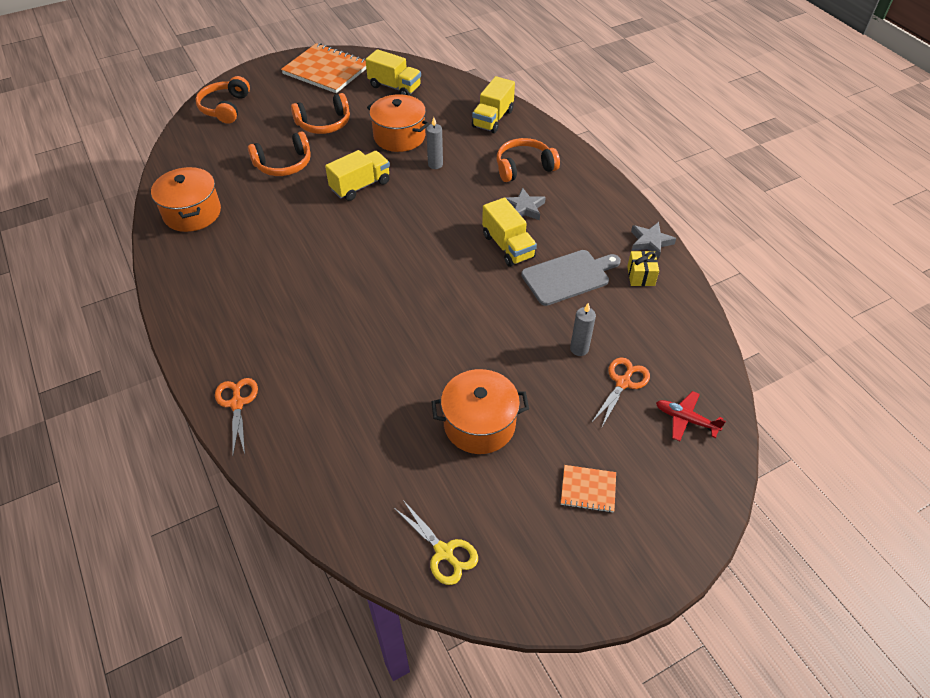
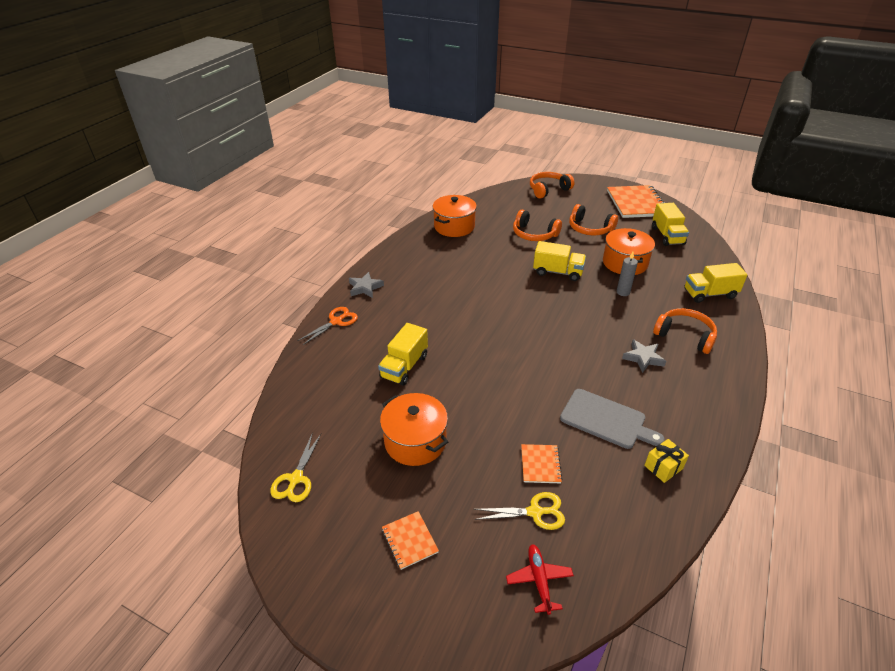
camera: 55 degrees right, 10 degrees down
yellow truck [482,198,537,267] -> yellow truck moved to [378,323,428,386]
grey candle [570,303,596,356] -> orange notebook [521,444,562,483]
orange scissors [591,357,650,427] -> yellow scissors [474,492,565,530]
grey star [631,222,676,259] -> grey star moved to [349,272,384,298]

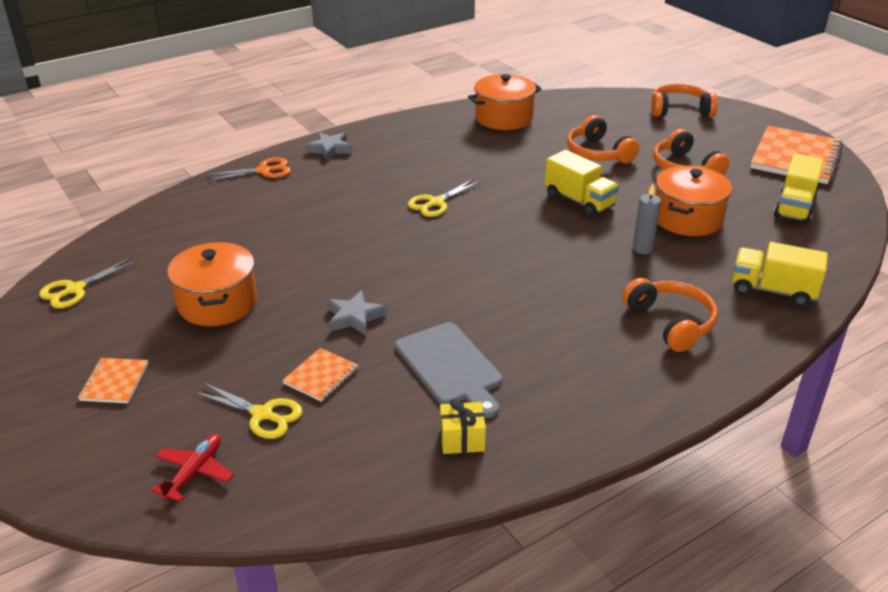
camera: 30 degrees right, 5 degrees down
yellow truck [378,323,428,386] -> none
grey star [622,339,666,373] -> grey star moved to [327,290,387,336]
none -> yellow scissors [408,179,481,217]

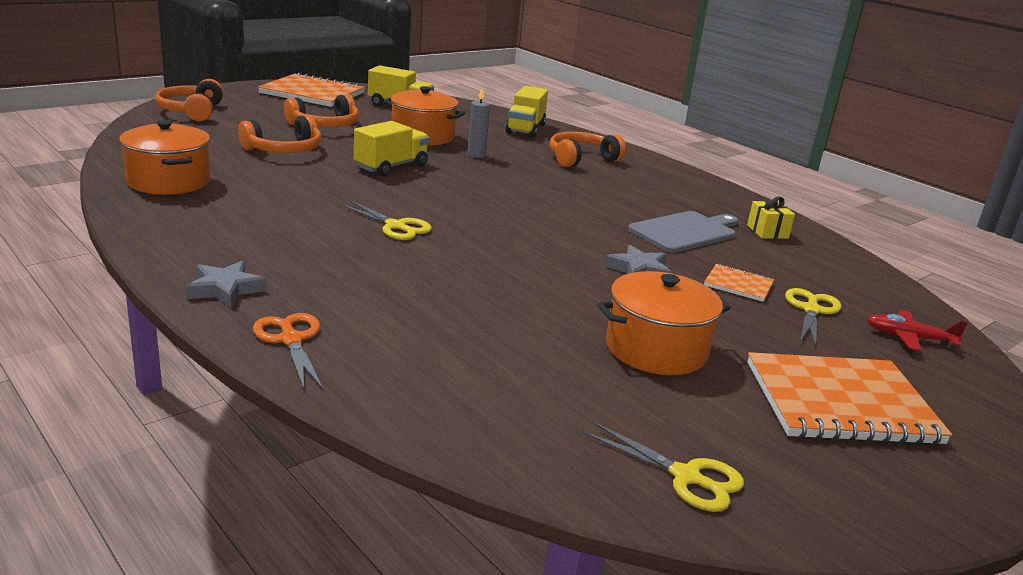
camera: 100 degrees left, 10 degrees down
orange notebook [78,358,148,403] -> orange notebook [747,352,952,445], size x2.09

